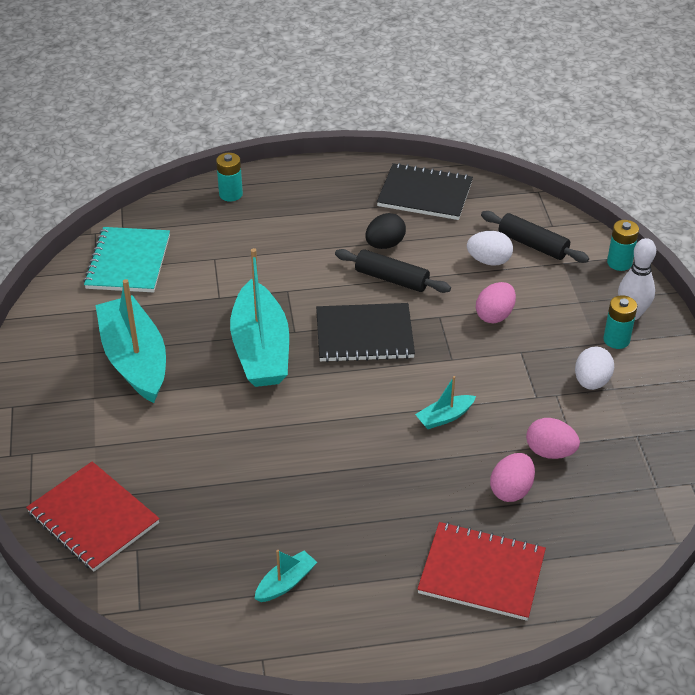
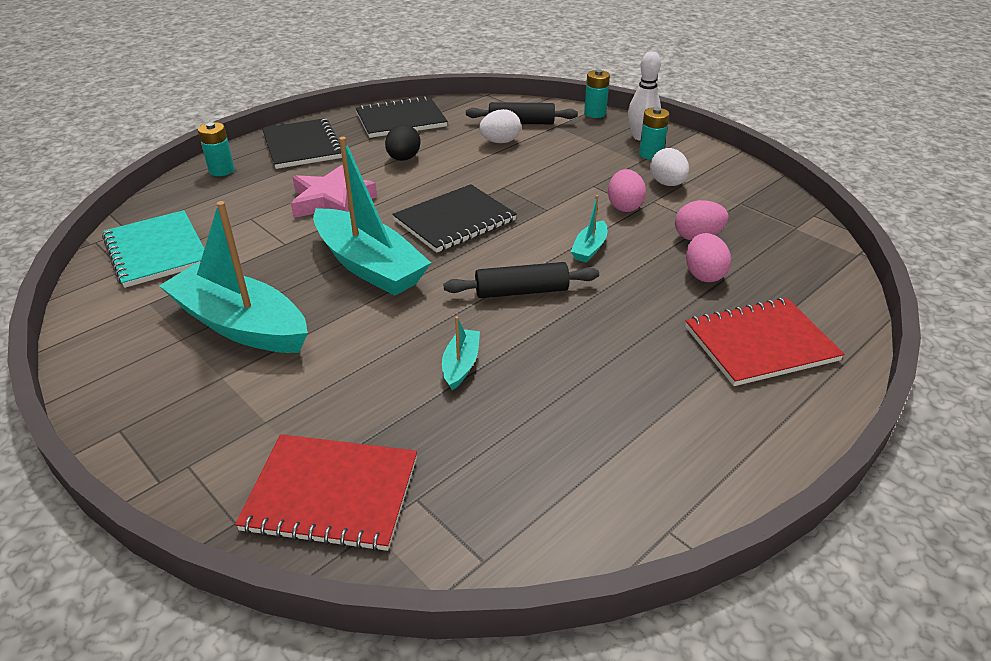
camera: 35 degrees left, 5 degrees down
turquoise boat [254,550,317,602] -> turquoise boat moved to [442,316,480,390]
black rolling pin [335,249,451,293] -> black rolling pin moved to [444,262,599,298]
pink egg [476,282,516,323] -> pink egg moved to [608,169,646,212]
none -> black notebook [262,118,342,169]
none -> pink star [291,165,377,218]

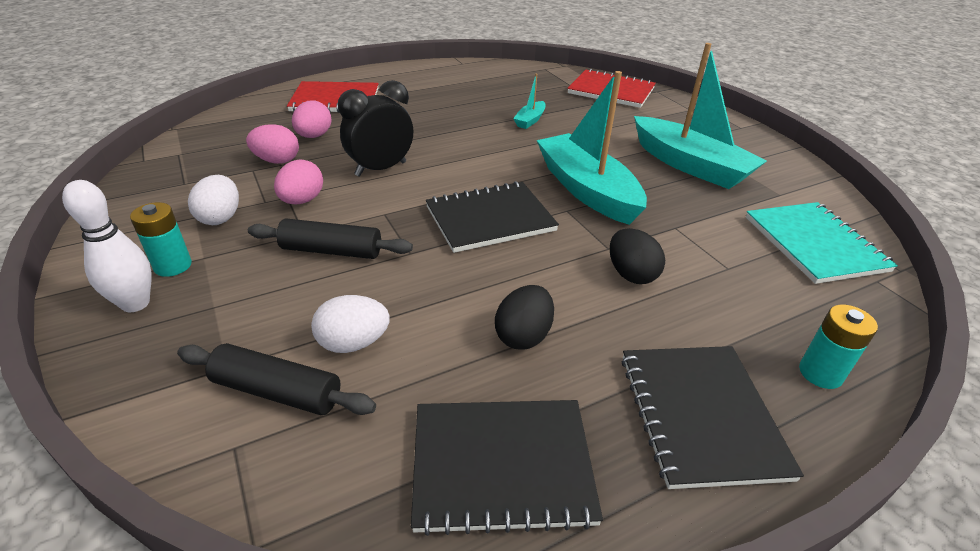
camera: 165 degrees left, 0 degrees up
pink star [291,165,377,218] -> black egg [610,228,665,284]
black rolling pin [444,262,599,298] -> black rolling pin moved to [248,218,413,259]
turquoise boat [571,195,607,263] -> black clock [338,80,413,177]
turquoise battery [584,69,610,118] -> none

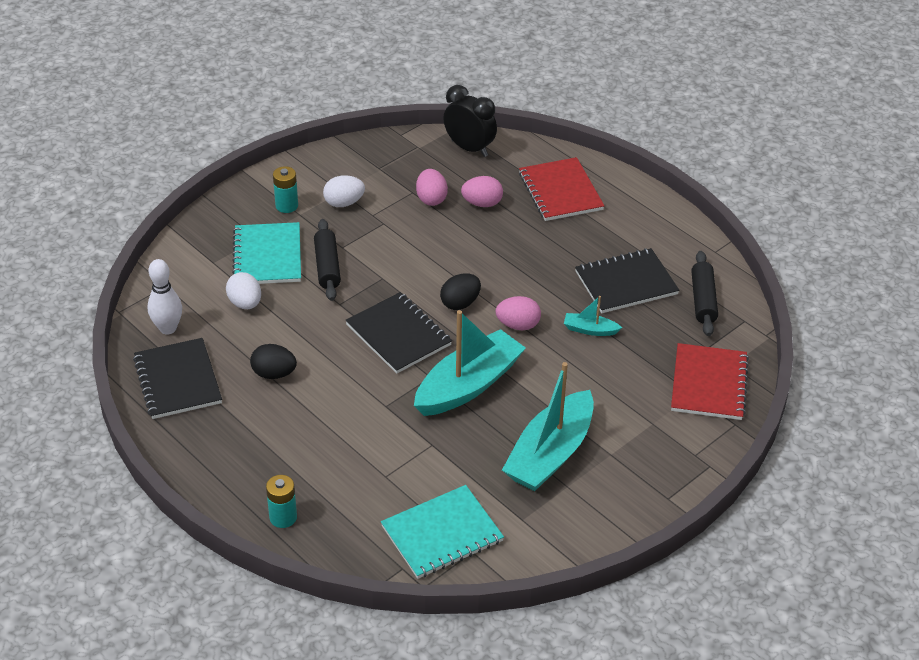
camera: 75 degrees right, 5 degrees up
white bowling pin [62,180,152,312] -> white bowling pin moved to [148,259,182,335]
black rolling pin [177,343,376,415] -> black rolling pin moved to [691,251,718,336]
pink egg [274,160,323,204] -> pink egg moved to [496,296,541,330]
black clock [338,80,413,177] -> black clock moved to [443,85,497,157]
black egg [610,228,665,284] -> black egg moved to [440,273,481,310]
black notebook [622,346,804,489] -> black notebook moved to [575,248,679,313]
none -> turquoise notebook [232,222,301,284]

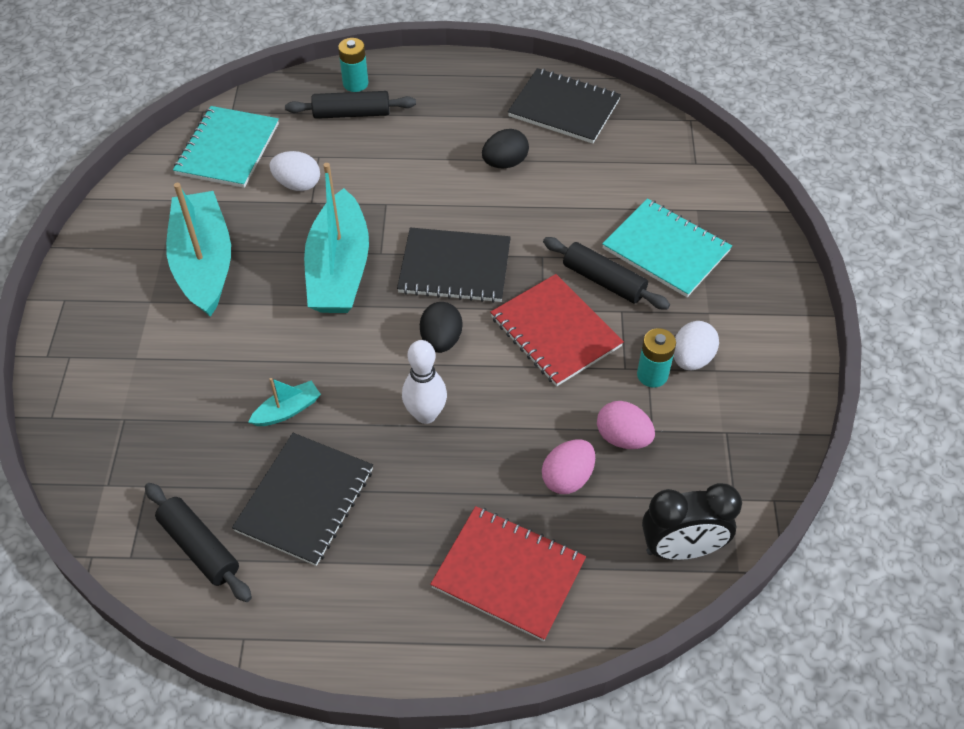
camera: 135 degrees right, 10 degrees up
white bowling pin [148,259,182,335] -> white bowling pin moved to [402,340,447,424]
white egg [226,272,261,309] -> white egg moved to [270,151,320,191]
turquoise battery [273,166,298,213] -> turquoise battery moved to [637,328,676,388]
pink egg [496,296,541,330] -> none
red notebook [671,343,749,420] -> red notebook moved to [490,274,624,386]
none -> black rolling pin [285,91,416,119]

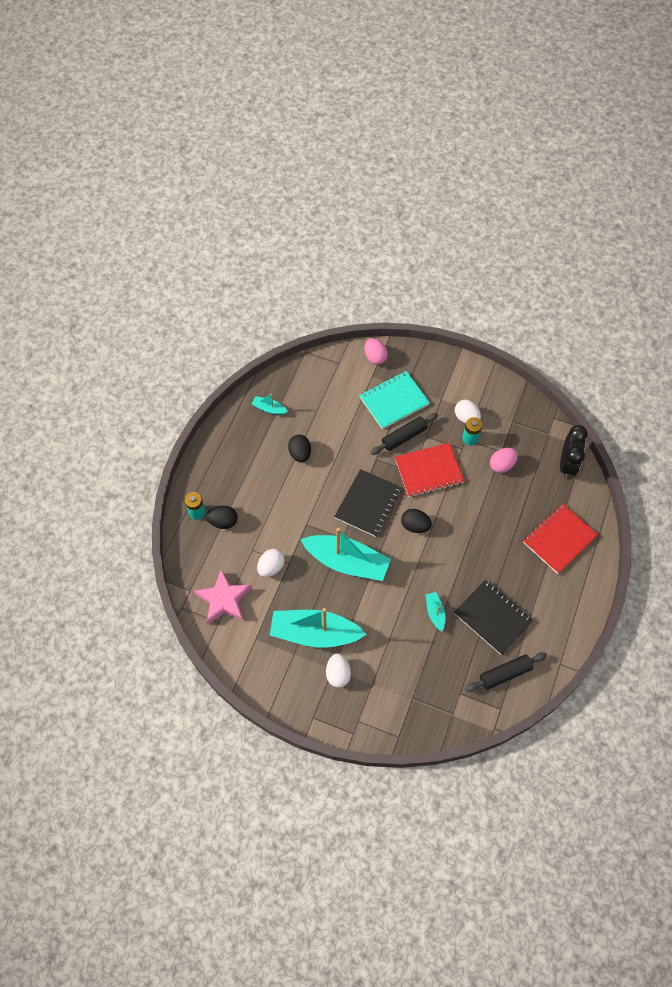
camera: 70 degrees left, 10 degrees up
turquoise notebook [173,106,279,188] -> pink star [194,569,252,625]
black rolling pin [285,91,416,119] -> black egg [206,506,238,529]
white bowling pin [402,340,447,424] -> none
black notebook [508,68,621,144] -> turquoise boat [252,394,288,415]
pink egg [542,439,595,494] -> pink egg moved to [365,338,388,365]
none -> white egg [326,654,351,687]

